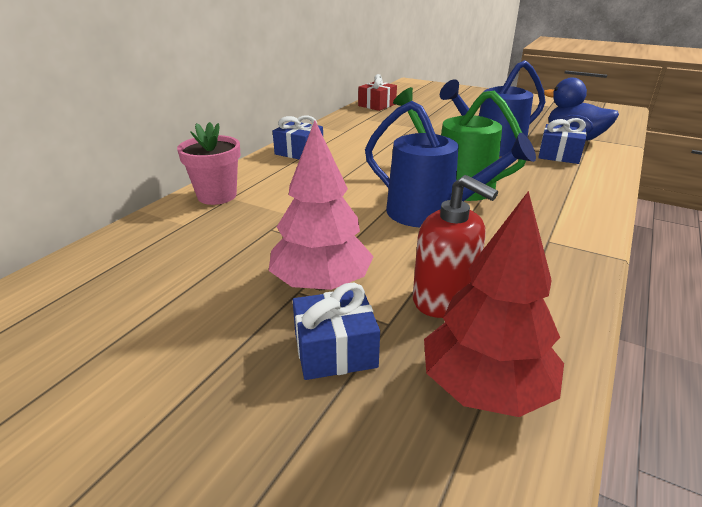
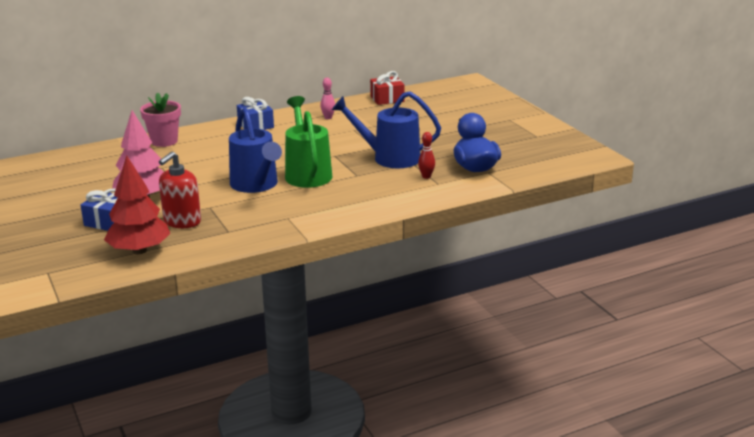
camera: 35 degrees right, 5 degrees down
red soap dispenser [413,175,498,318] -> red soap dispenser turned 45 degrees clockwise [159,151,201,228]
blue gift [538,118,587,164] -> red bowling pin [418,132,435,179]
none -> pink bowling pin [321,78,335,119]

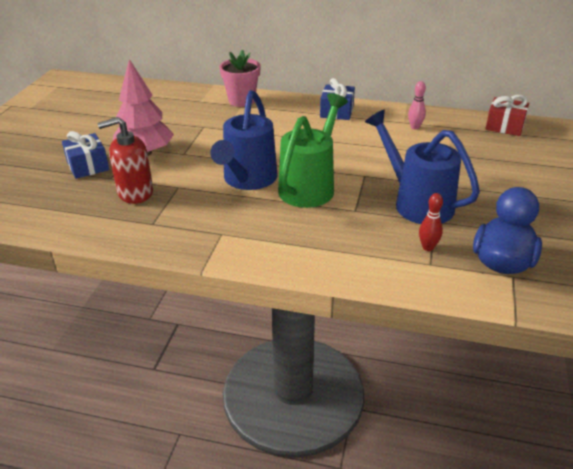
camera: 40 degrees right, 10 degrees up
red tree [104,155,170,254] -> none

